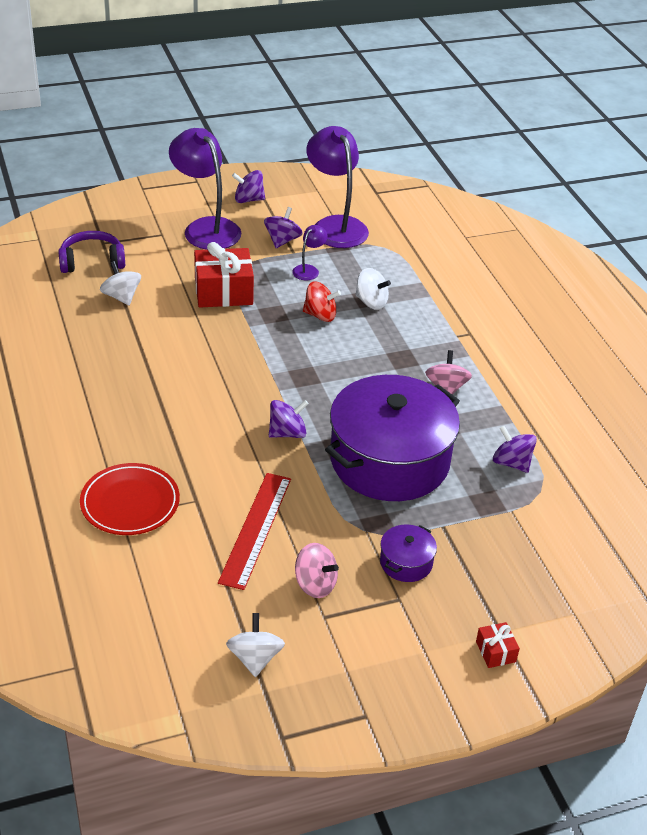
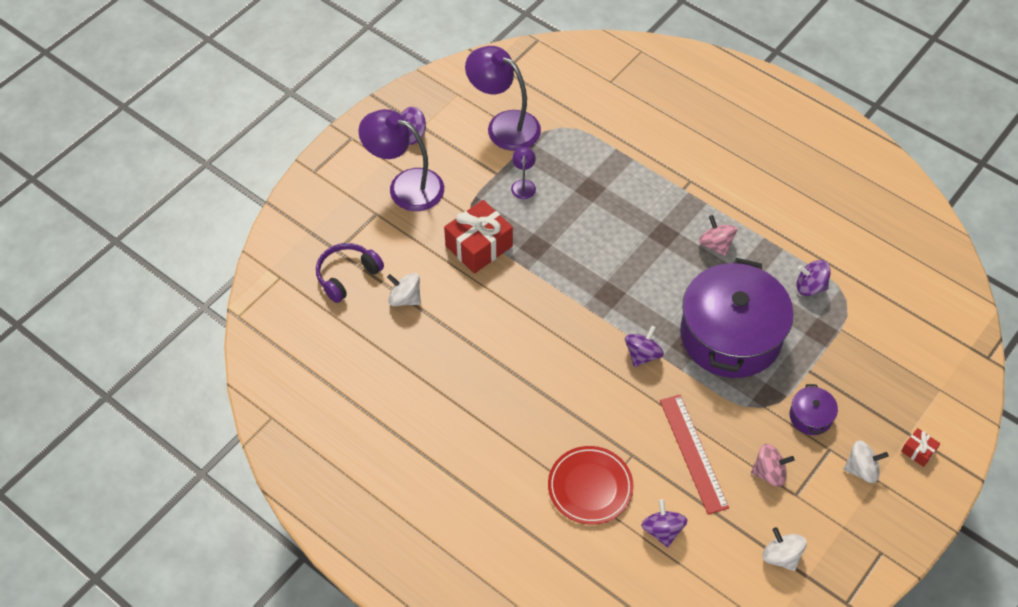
camera: 30 degrees left, 15 degrees up
purple spinning top [264,207,303,248] -> purple spinning top moved to [641,499,688,548]
red spinning top [303,281,341,322] -> none
white spinning top [356,268,391,310] -> white spinning top moved to [844,440,888,483]

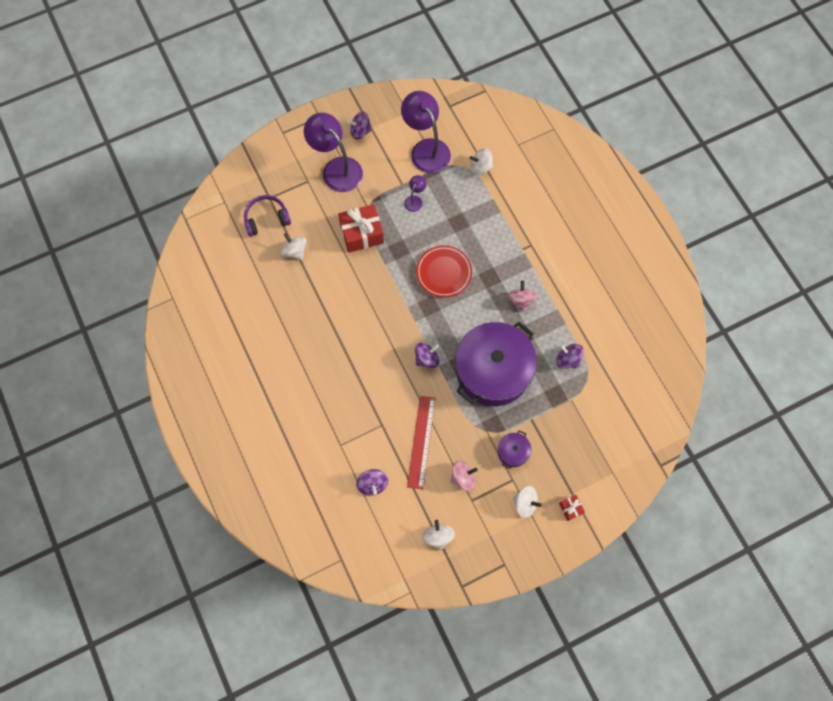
camera: 25 degrees right, 15 degrees up
red plate [548,446,634,525] -> red plate moved to [416,245,472,298]
purple spinning top [641,499,688,548] -> purple spinning top turned 150 degrees clockwise [356,469,388,496]
pink spinning top [751,444,794,487] -> pink spinning top turned 45 degrees counterclockwise [451,461,478,491]
none -> white spinning top [470,148,493,176]

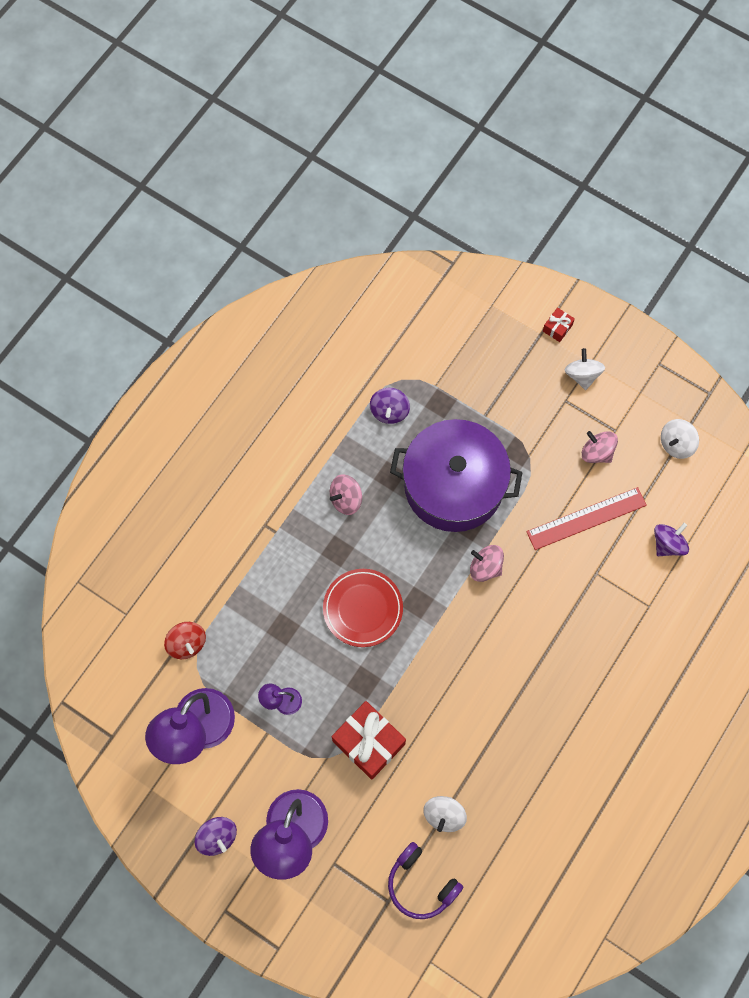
camera: 120 degrees left, 0 degrees up
purple spinning top [415,343,439,368] -> pink spinning top [470,545,504,582]
white spinning top [470,148,493,176] -> red spinning top [164,622,206,659]
purple pot [498,430,531,469] -> none

